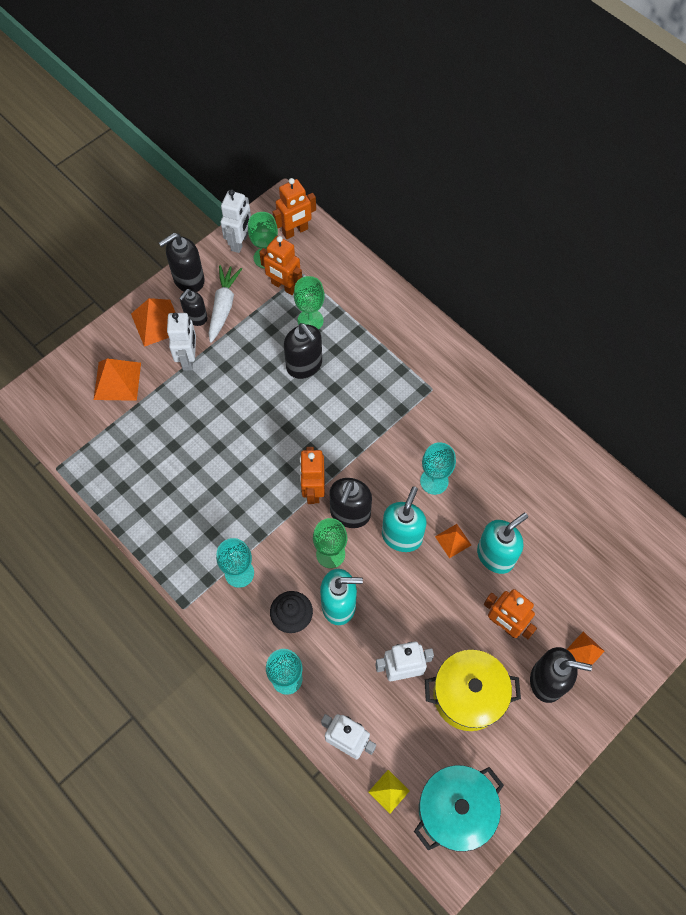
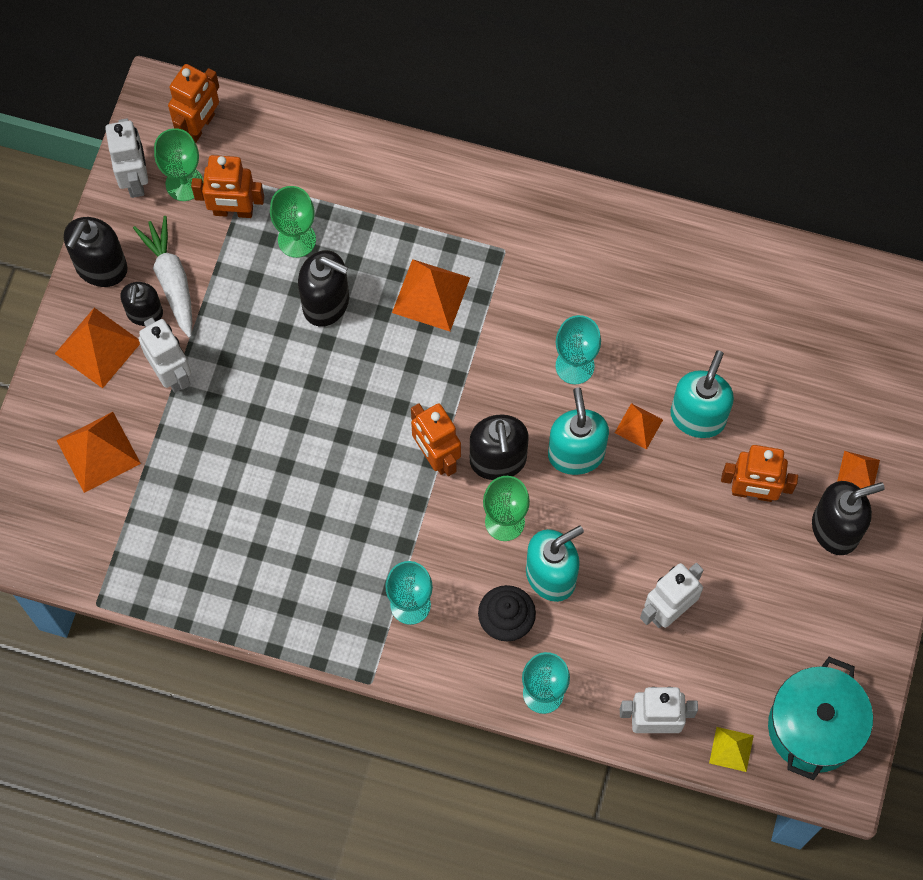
camera: 30 degrees left, 5 degrees up
yellow pot [425,650,521,731] -> none
none -> orange pyramid [392,259,470,331]

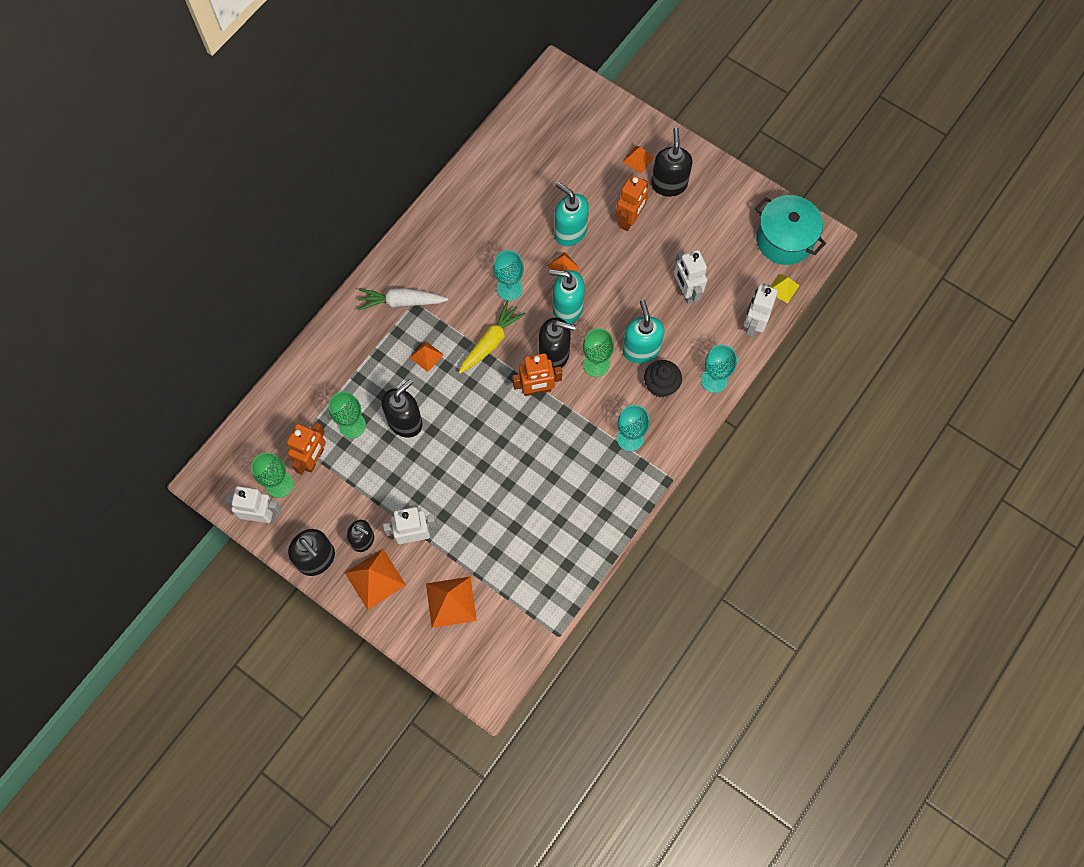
camera: 70 degrees left, 0 degrees up
white carrot [133,216,192,338] -> white carrot moved to [358,288,448,311]
orange robot [168,64,219,143] -> none
orange pyramid [392,259,470,331] -> orange pyramid [410,341,444,372], size x0.58
none -> yellow carrot [458,301,526,374]

